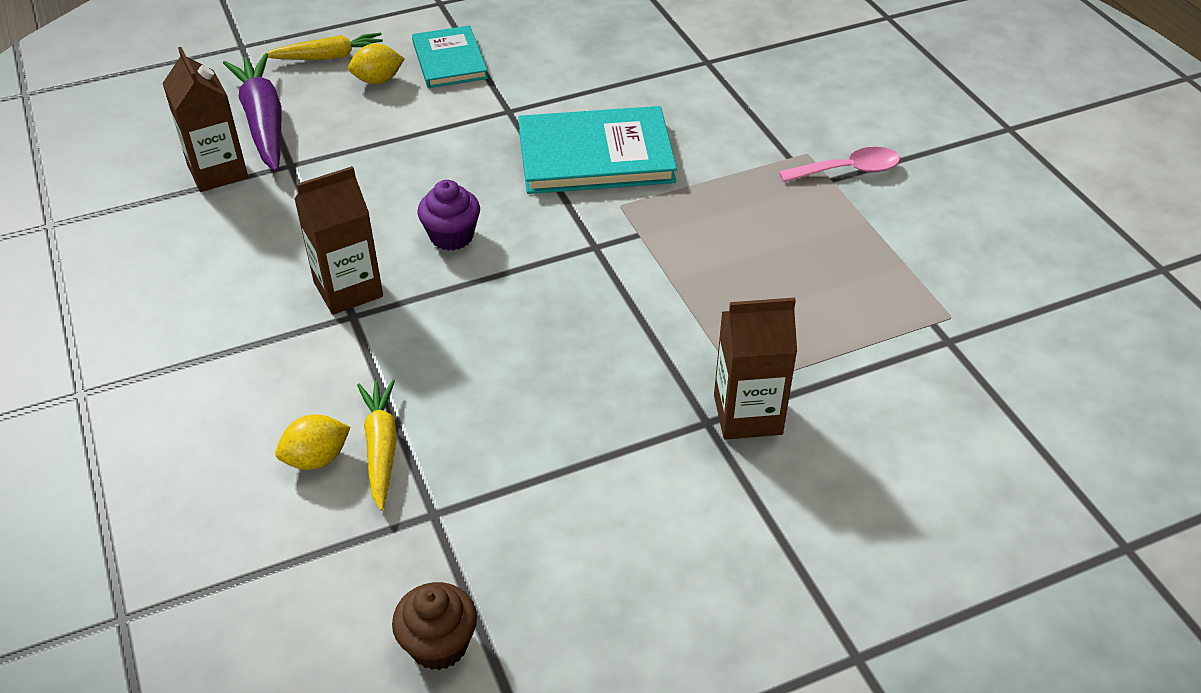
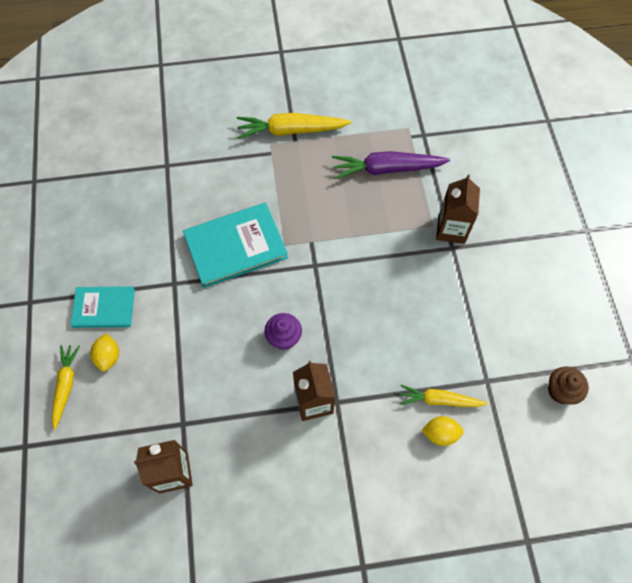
camera: 75 degrees left, 20 degrees up
purple carrot [223,53,282,172] -> purple carrot moved to [332,151,450,179]
yellow lemon [275,414,350,470] -> yellow lemon turned 75 degrees counterclockwise [421,416,464,446]
turquoise book [518,106,677,194] -> turquoise book turned 60 degrees clockwise [183,203,288,288]
pink spoon [779,147,900,182] -> yellow carrot [237,113,351,139]

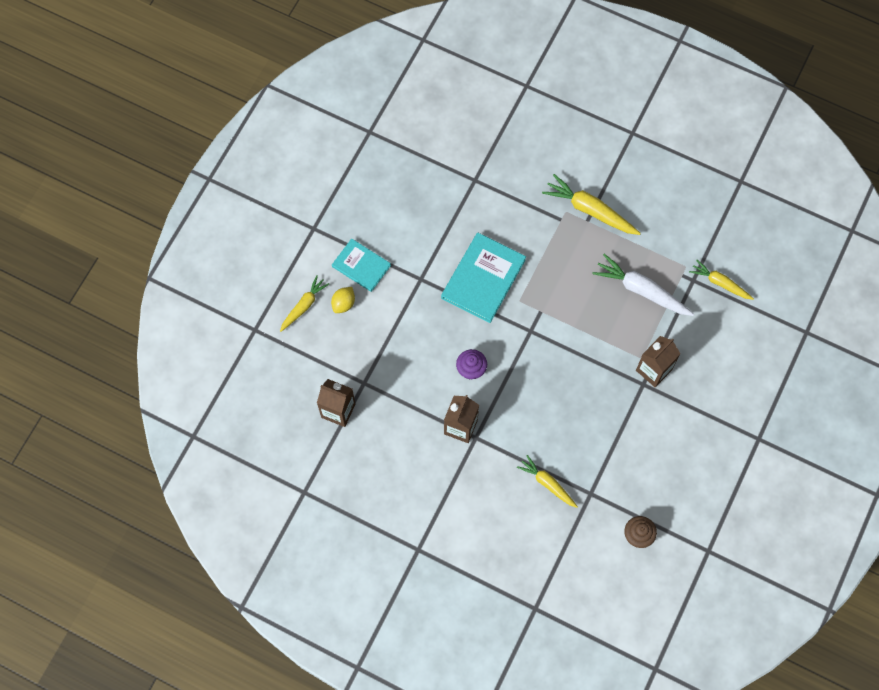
camera: 35 degrees right, 5 degrees up
turquoise book [183,203,288,288] -> turquoise book turned 75 degrees counterclockwise [441,233,526,323]
purple carrot [332,151,450,179] -> white carrot [593,254,694,316]
yellow lemon [421,416,464,446] -> none
none -> yellow carrot [689,259,754,300]

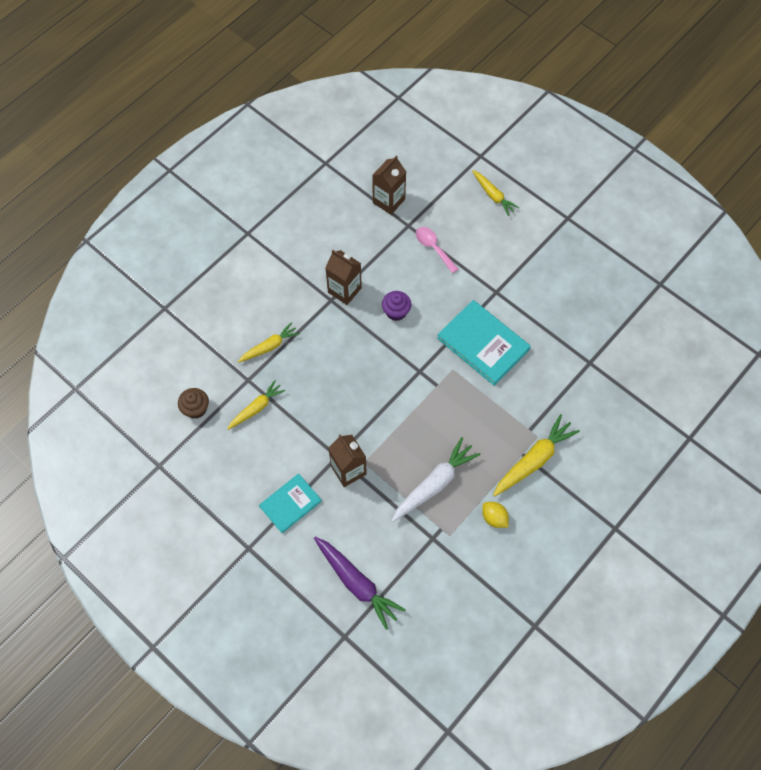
camera: 105 degrees right, 5 degrees down
yellow lemon [331,287,355,313] -> yellow lemon moved to [482,502,509,528]
turquoise book [332,238,391,292] -> turquoise book moved to [259,474,322,533]
yellow carrot [689,259,754,300] -> yellow carrot moved to [227,380,285,430]
none -> purple carrot [314,537,406,630]
none -> pink spoon [416,227,458,273]

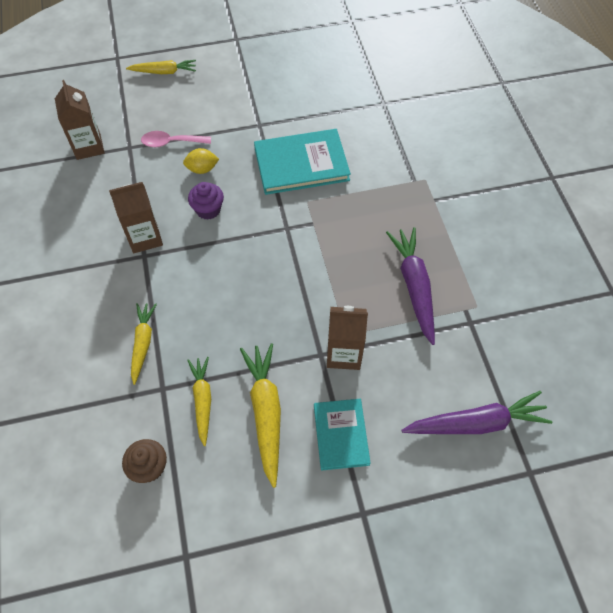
camera: 55 degrees left, 5 degrees down
white carrot [391,437,481,522] -> purple carrot [386,227,435,345]
yellow lemon [482,502,509,528] -> yellow lemon moved to [183,148,219,174]
yellow carrot [493,414,580,496] -> yellow carrot moved to [240,343,281,488]

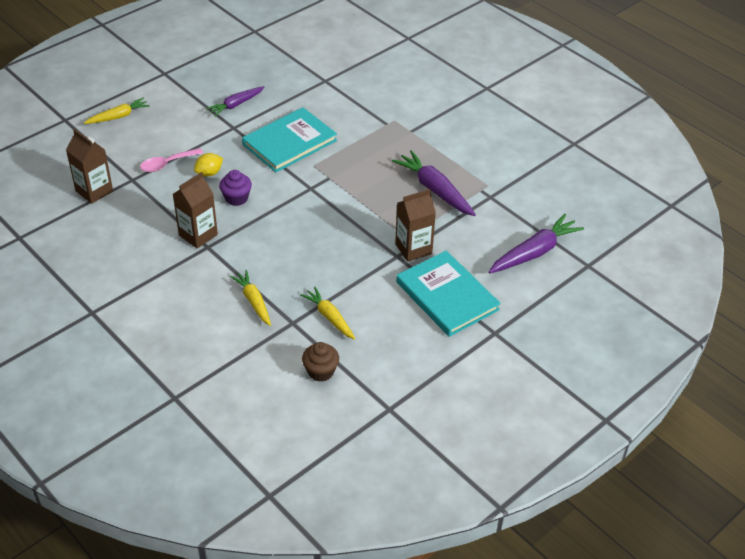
camera: 30 degrees left, 15 degrees down
yellow carrot [240,343,281,488] -> none
turquoise book [314,399,371,470] -> turquoise book [396,251,501,337], size x1.60
none -> purple carrot [206,86,265,117]

